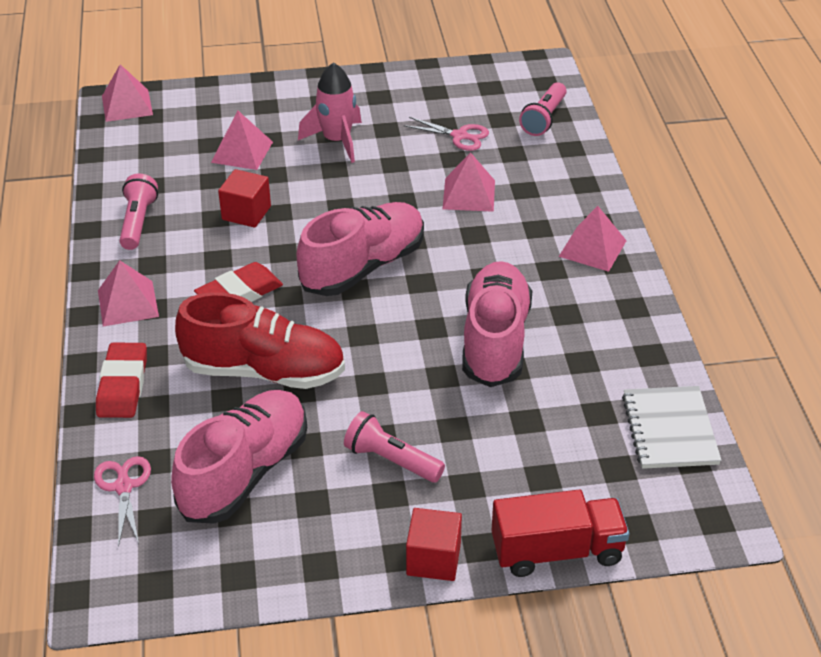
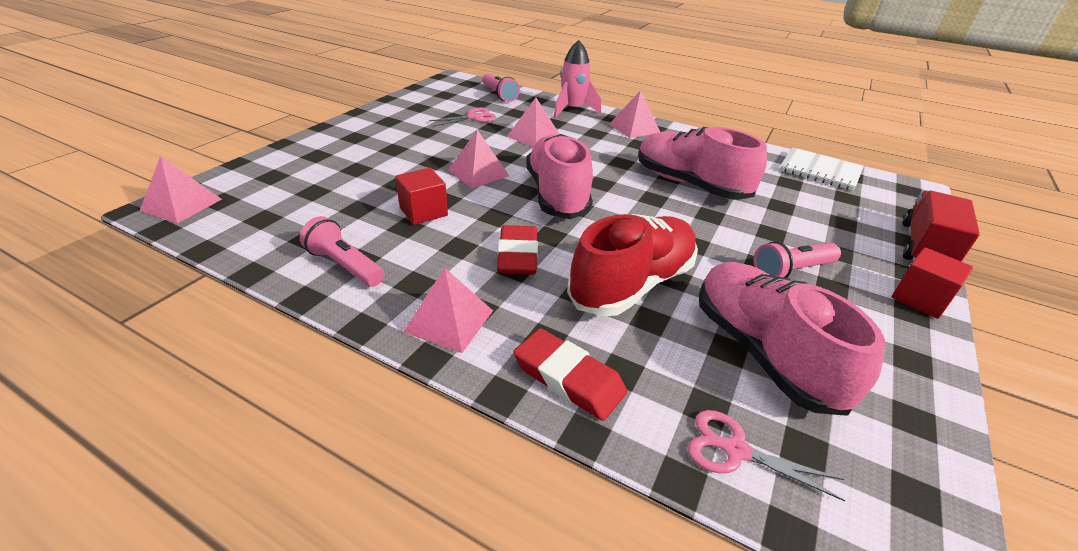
camera: 55 degrees left, 5 degrees down
pink pyramid [211,111,273,170] -> pink pyramid moved to [448,130,509,188]
pink rocket [298,62,362,163] -> pink rocket moved to [554,40,601,118]

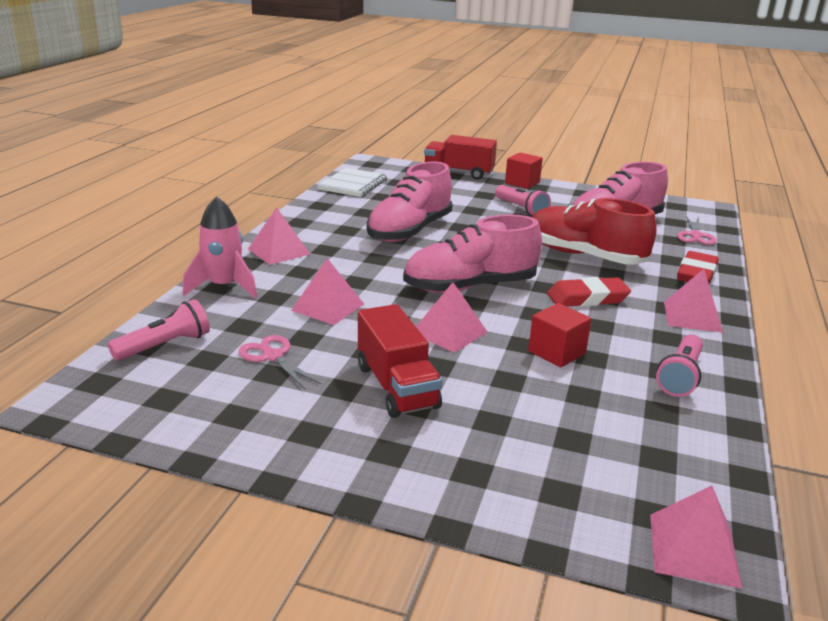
camera: 100 degrees left, 10 degrees down
none -> red truck [358,304,442,418]

